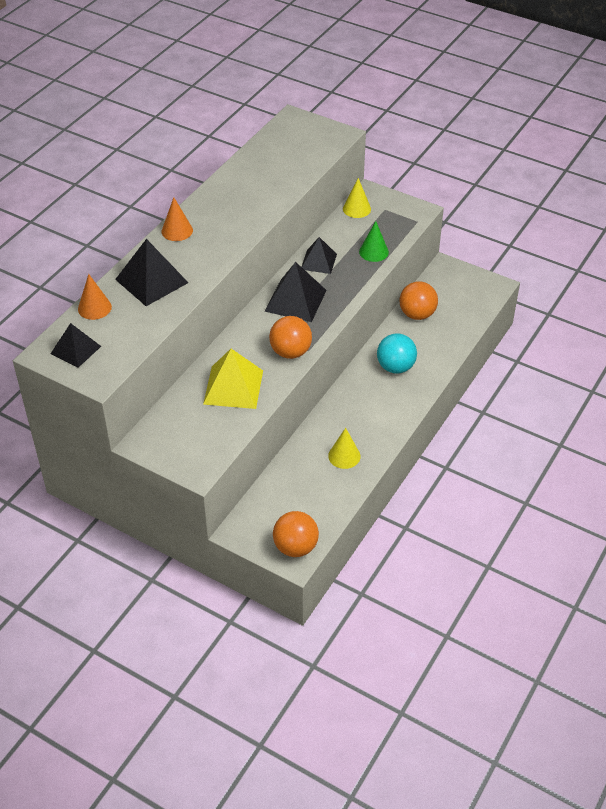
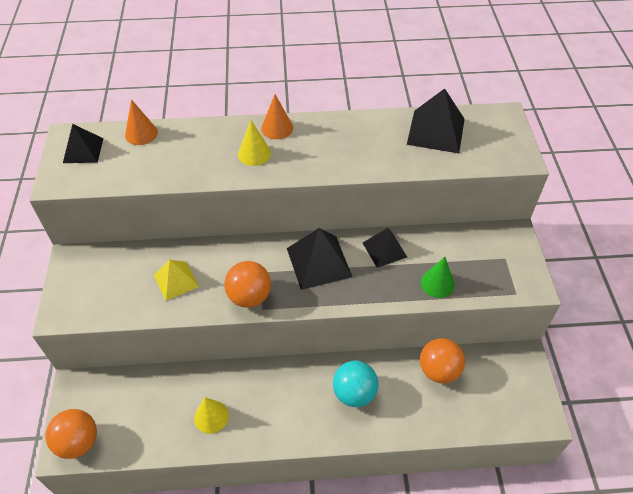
camera: 55 degrees right, 5 degrees up
black pyramid [115,239,188,306] -> black pyramid moved to [407,89,465,153]
yellow pyramid [203,349,263,409] -> yellow pyramid [154,260,199,301], size x0.65
yellow cone [343,178,371,218] -> yellow cone moved to [238,120,271,166]

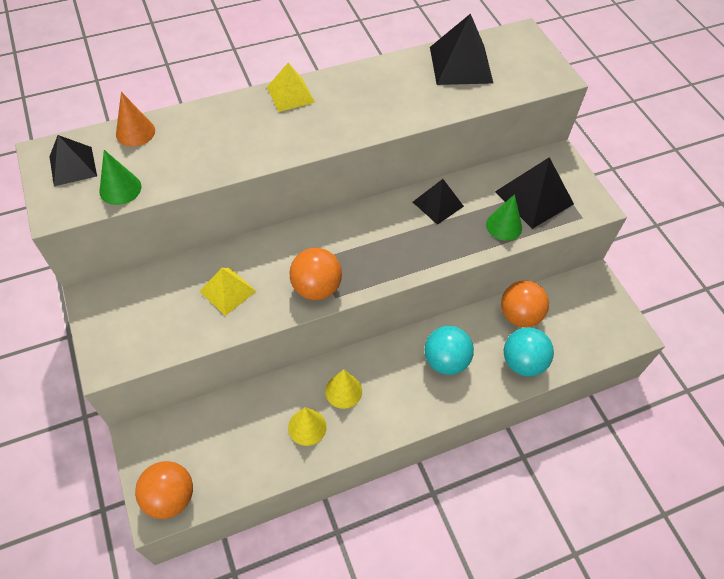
camera: 20 degrees left, 5 degrees up
yellow cone [238,120,271,166] -> yellow cone moved to [325,370,362,409]
orange cone [261,94,293,139] -> yellow pyramid [267,63,315,112]
black pyramid [287,228,352,290] -> black pyramid moved to [495,157,574,229]
none -> green cone [99,150,141,205]
none -> turquoise ball [504,327,554,377]

